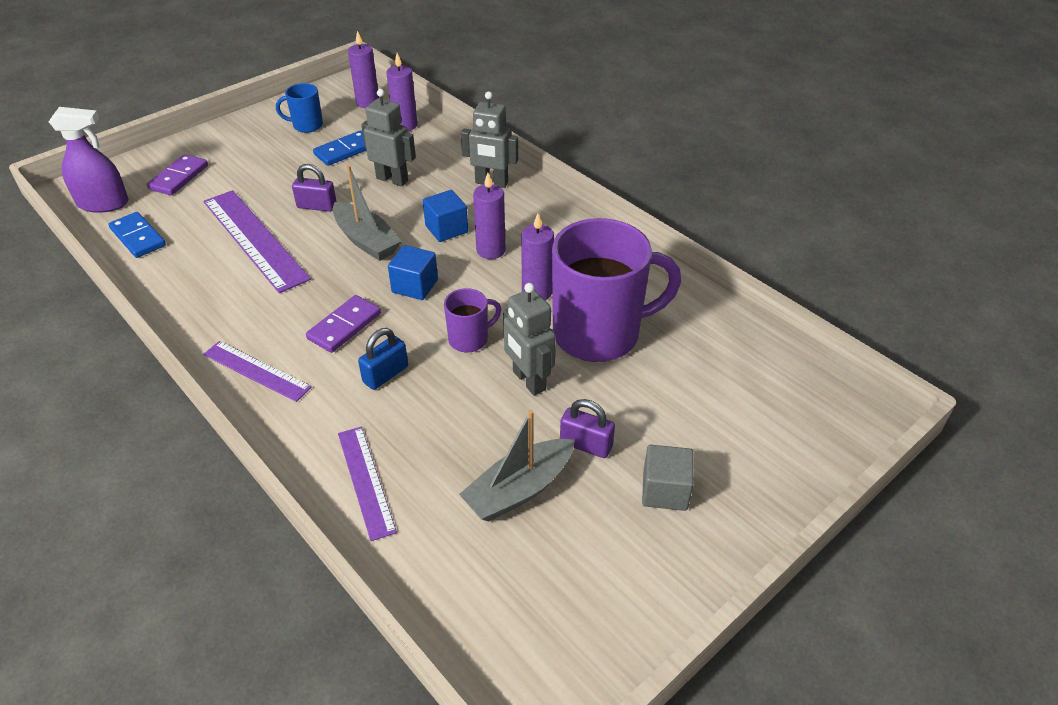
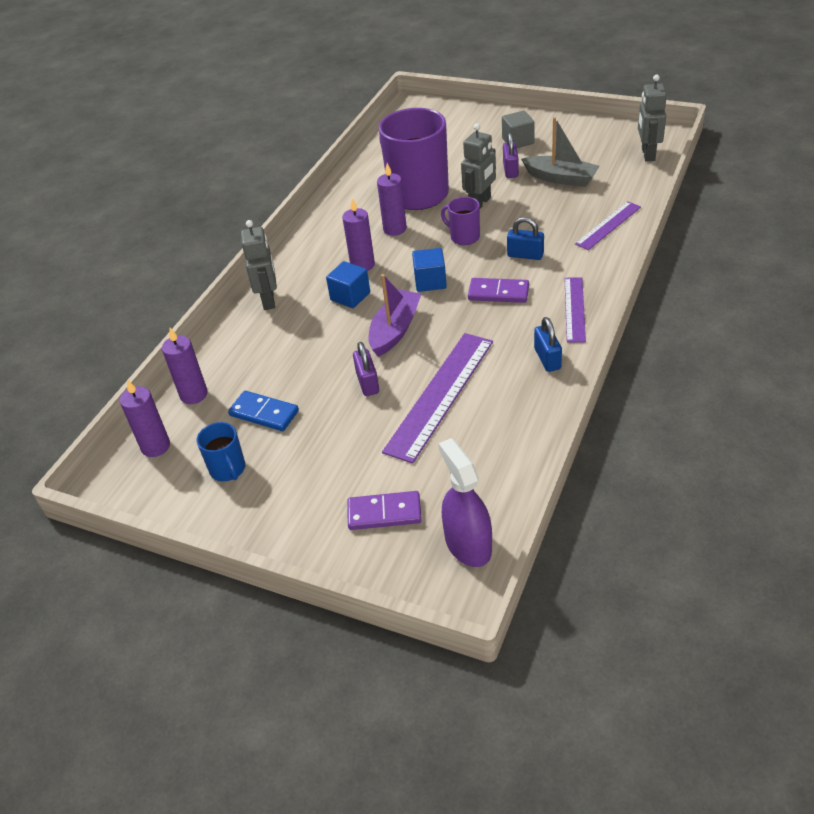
camera: 110 degrees left, 0 degrees up
blue domino [109,212,166,258] -> none
grey boat [333,165,402,261] -> purple boat [368,274,421,357]
grey robot [361,89,416,187] -> grey robot moved to [638,75,667,162]
none -> blue padlock [534,317,562,372]

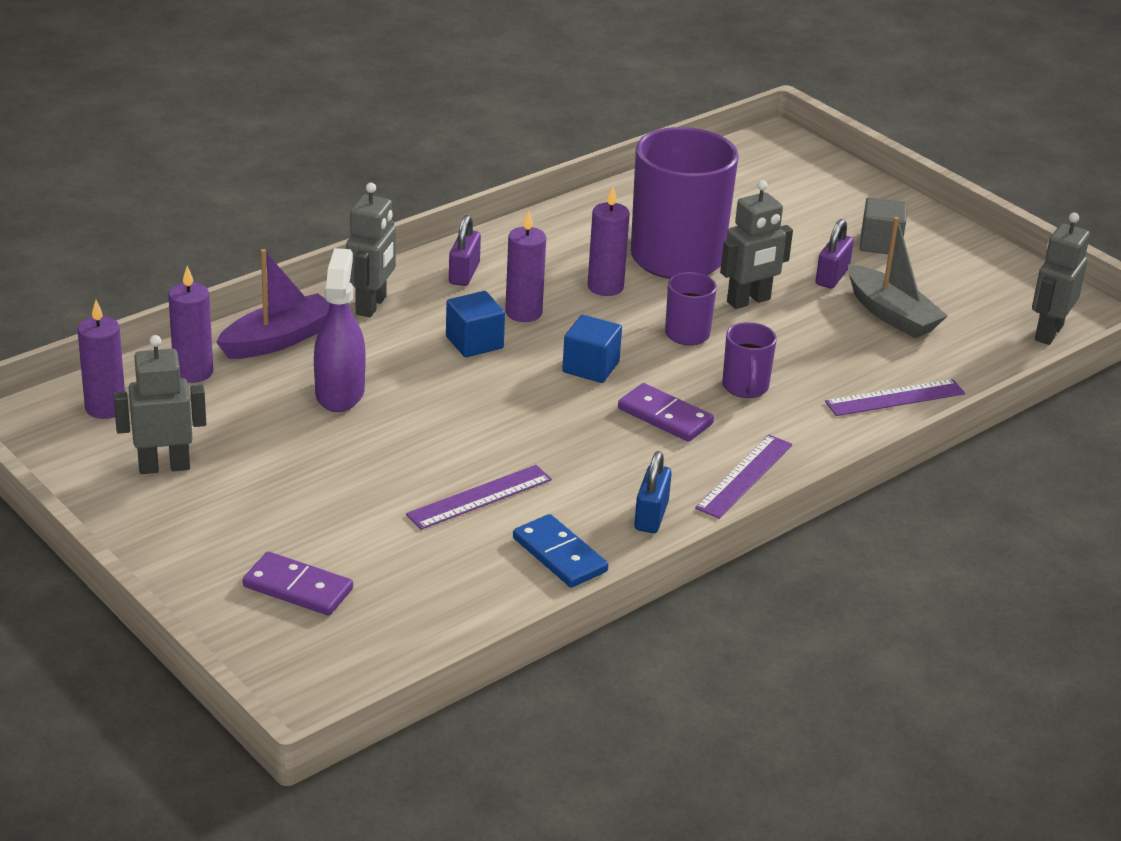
camera: 20 degrees right, 10 degrees down
blue mug [197,422,245,481] -> grey robot [113,335,206,474]
blue domino [228,391,299,431] -> blue domino moved to [513,514,608,587]
purple padlock [353,342,379,396] -> purple padlock moved to [449,215,481,286]
purple boat [368,274,421,357] -> purple boat moved to [216,249,330,359]
purple ruler [382,333,493,464] -> purple ruler [406,465,552,530], size x0.58
purple spray bottle [438,438,492,567] -> purple spray bottle moved to [314,248,366,412]
blue padlock [507,217,544,260] -> purple mug [722,322,777,398]

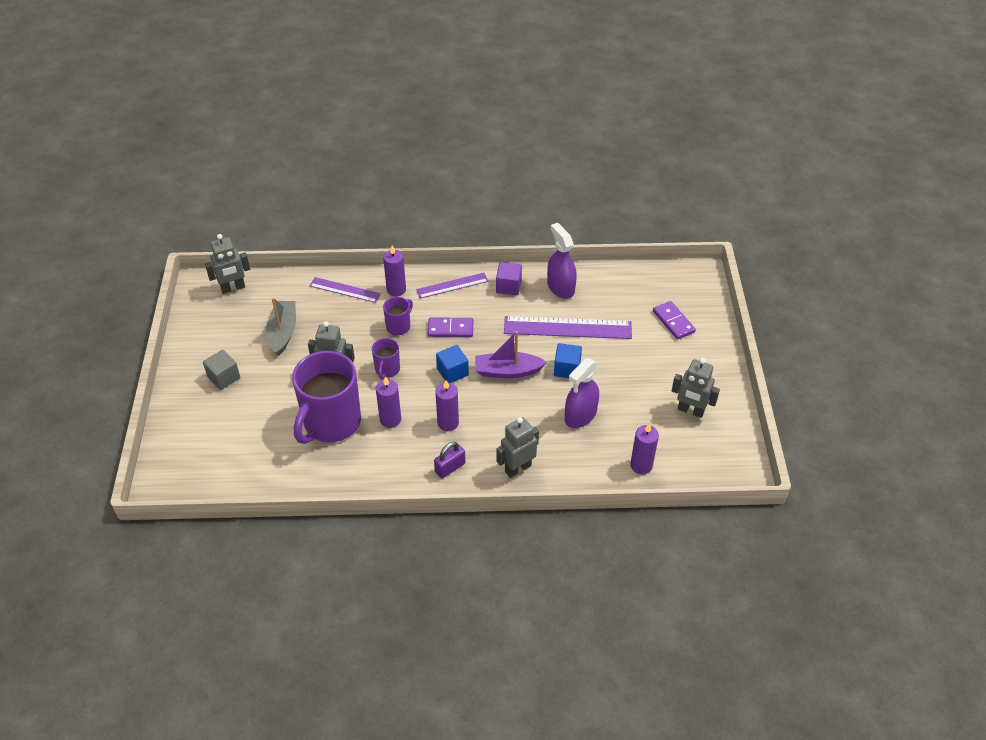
camera: 140 degrees left, 15 degrees up
purple candle [77,300,125,419] -> purple candle moved to [383,245,406,297]
purple boat [216,249,330,359] -> purple boat moved to [475,331,547,378]
purple ruler [406,465,552,530] -> purple ruler [504,316,632,339], size x1.71
blue cube [446,291,505,357] -> blue cube moved to [554,343,582,378]
blue domino [513,514,608,587] -> purple spray bottle [547,223,577,299]
purple domino [618,383,714,442] -> purple domino turned 75 degrees counterclockwise [428,317,473,337]
blue padlock [634,451,672,533] -> purple cube [496,262,522,295]
purple padlock [815,219,854,288] -> none

